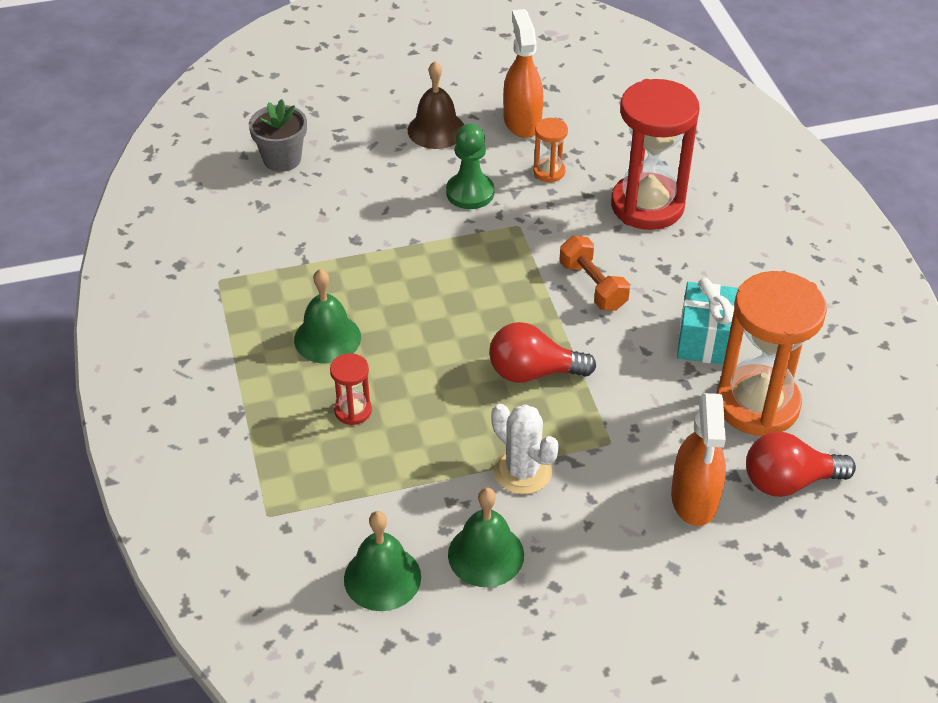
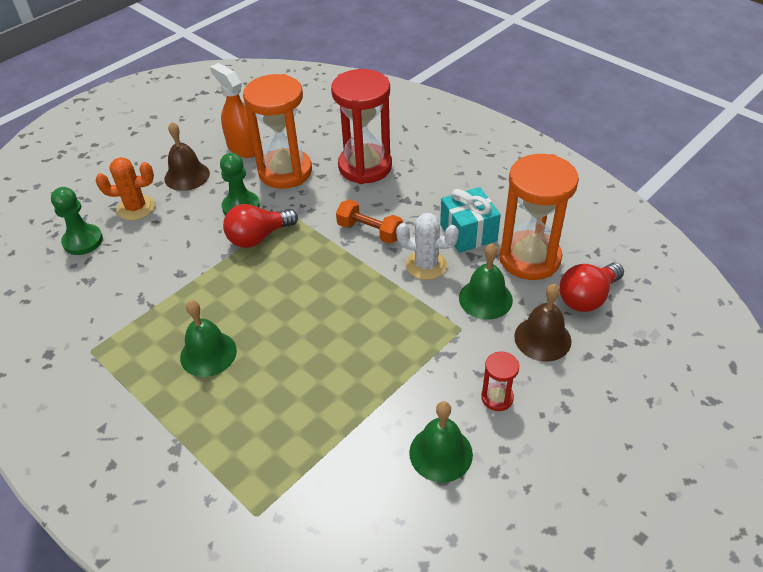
camera: 30 degrees left, 0 degrees up
grey flower pot [249,99,307,172] -> green pawn [51,187,103,255]
red hourglass [330,353,372,426] -> red hourglass moved to [481,352,519,411]
green bell [344,511,421,611] -> green bell moved to [459,244,513,320]
red light bulb [489,322,596,383] -> red light bulb moved to [223,204,298,248]
white cactus [491,404,559,494] -> white cactus moved to [396,213,459,280]
orange hourglass [533,118,568,183] -> orange hourglass [243,74,312,189], size x2.24
orange spray bottle [671,393,726,526] -> brown bell [514,284,571,362]
none -> orange cactus [96,157,155,220]

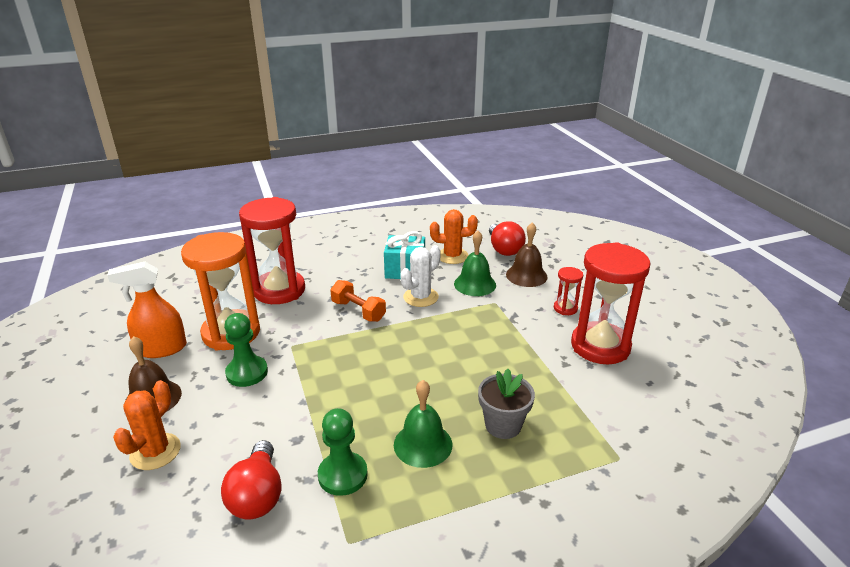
camera: 65 degrees left, 15 degrees down
green pawn [51,187,103,255] -> green pawn moved to [318,408,368,496]
red light bulb [223,204,298,248] -> red light bulb moved to [221,440,282,519]
orange dumbbell [336,200,403,244] -> orange dumbbell turned 75 degrees clockwise [330,280,386,322]
green bell [409,401,473,483] -> red hourglass [571,242,651,364]
orange hourglass [499,154,579,280] -> orange cactus [430,209,478,264]
none -> grey flower pot [478,369,535,439]

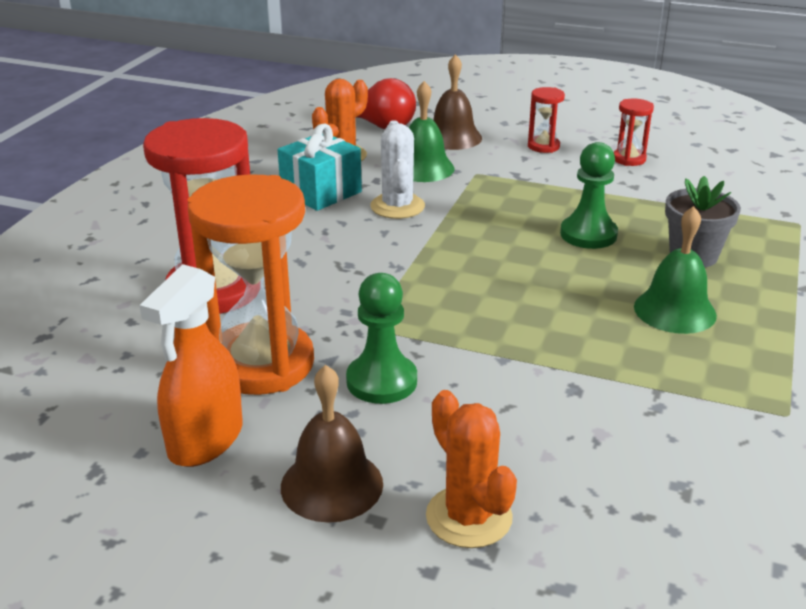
camera: 50 degrees left, 0 degrees up
red light bulb [221,440,282,519] -> none
green pawn [318,408,368,496] -> green pawn moved to [560,142,618,249]
orange dumbbell [330,280,386,322] -> none
red hourglass [571,242,651,364] -> red hourglass [614,99,654,166], size x0.45

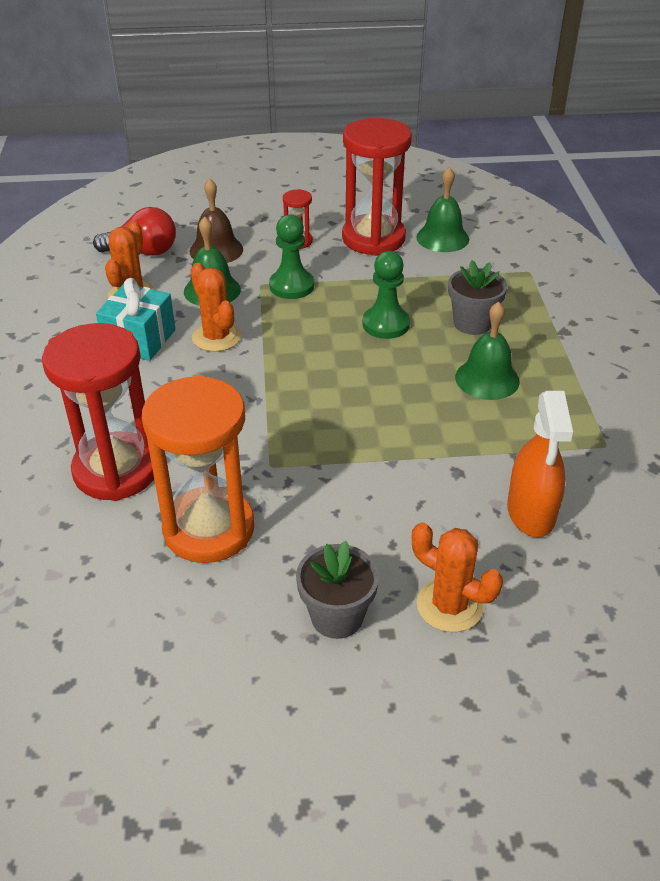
camera: 25 degrees left, 10 degrees up
orange spray bottle [139,264,242,467] -> orange spray bottle moved to [507,391,573,537]
brown bell [281,365,383,523] -> grey flower pot [296,541,379,639]
green pawn [346,273,417,404] -> green pawn moved to [269,214,314,299]
white cactus [370,120,425,219] -> orange cactus [191,263,241,352]
red hourglass [614,99,654,166] -> red hourglass [342,118,412,256], size x2.24
none -> green bell [416,167,469,252]

